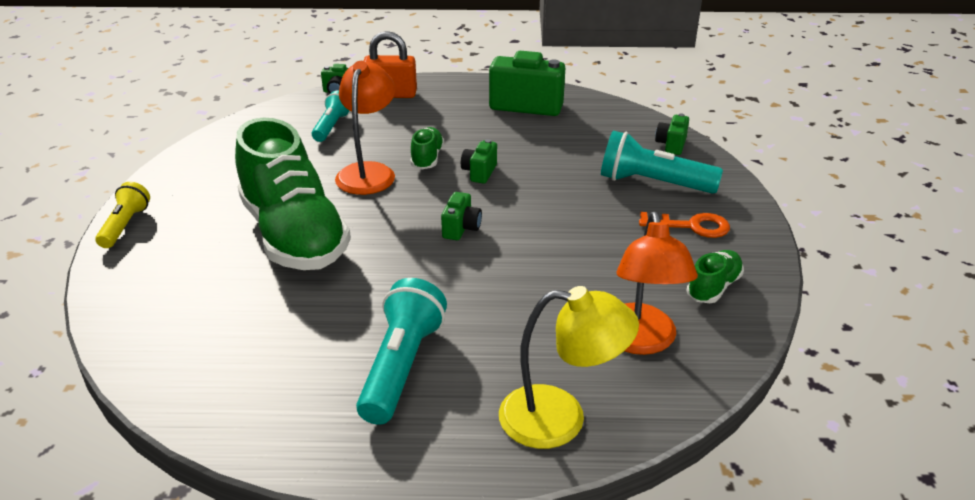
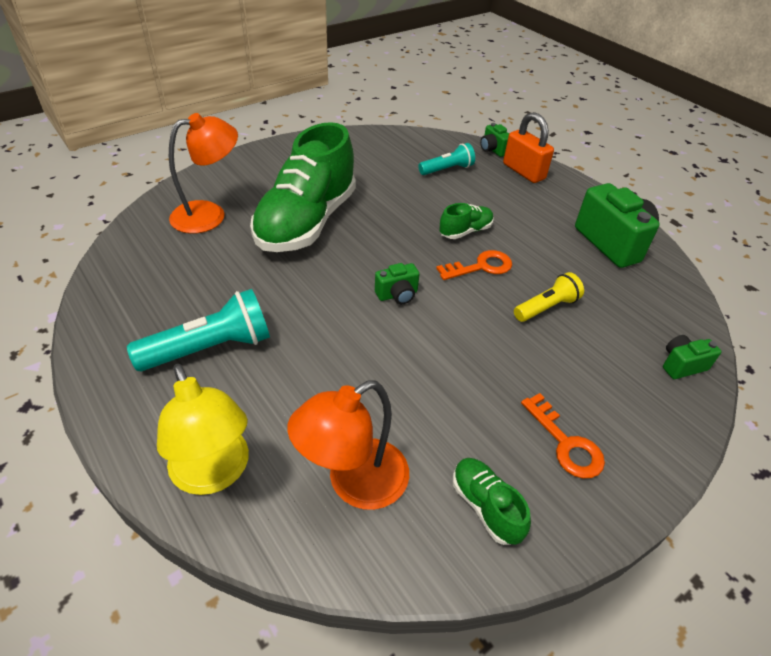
camera: 50 degrees right, 10 degrees up
yellow flashlight [95,182,150,248] -> yellow flashlight moved to [514,272,584,322]
orange lamp [335,61,396,195] -> orange lamp moved to [169,113,238,234]
green camera [461,139,497,184] -> orange key [436,250,512,280]
turquoise flashlight [601,130,723,194] -> none
green shoe [686,250,744,303] -> green shoe turned 120 degrees counterclockwise [453,458,531,545]

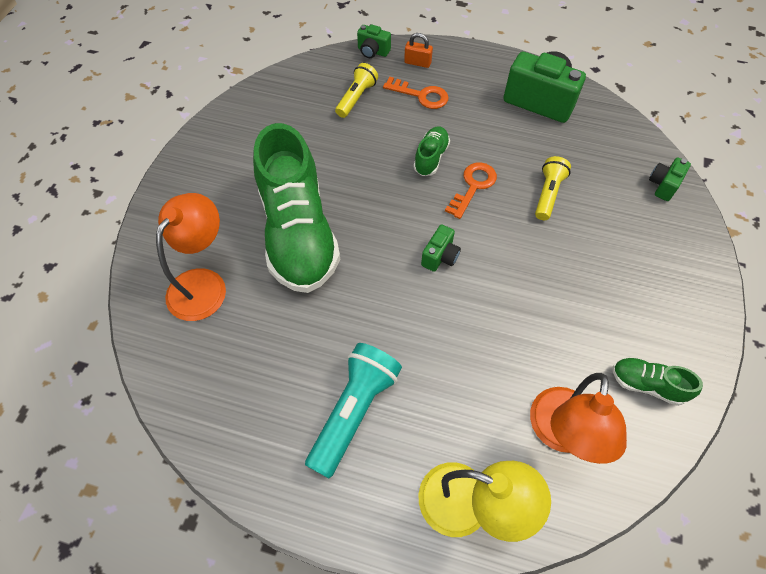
camera: 35 degrees left, 15 degrees up
turquoise flashlight [418,143,475,175] -> yellow flashlight [335,63,378,118]
orange padlock [503,112,554,183] -> orange padlock [404,33,433,68], size x0.56
orange key [521,393,605,478] -> orange key moved to [383,76,449,109]

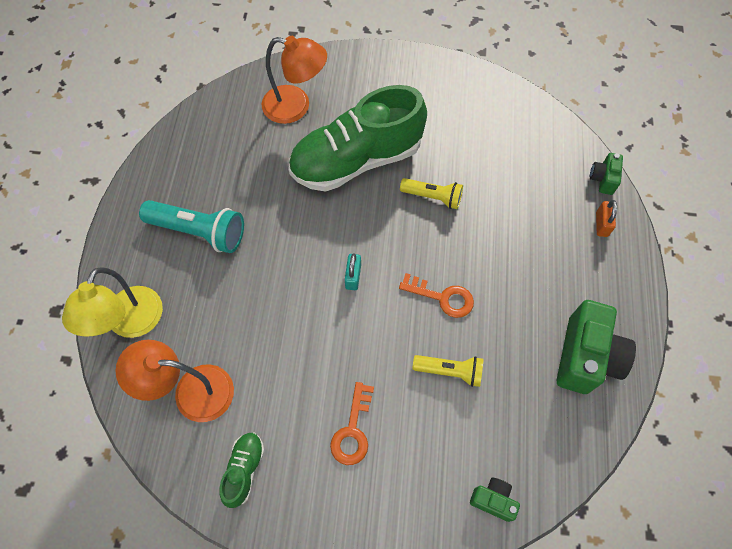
camera: 80 degrees right, 5 degrees up
yellow flashlight [335,63,378,118] -> yellow flashlight moved to [400,178,463,209]
orange key [383,76,449,109] -> orange key moved to [330,382,374,465]
green shoe [414,126,450,176] -> none
green camera [421,224,461,272] -> turquoise padlock [345,254,361,290]

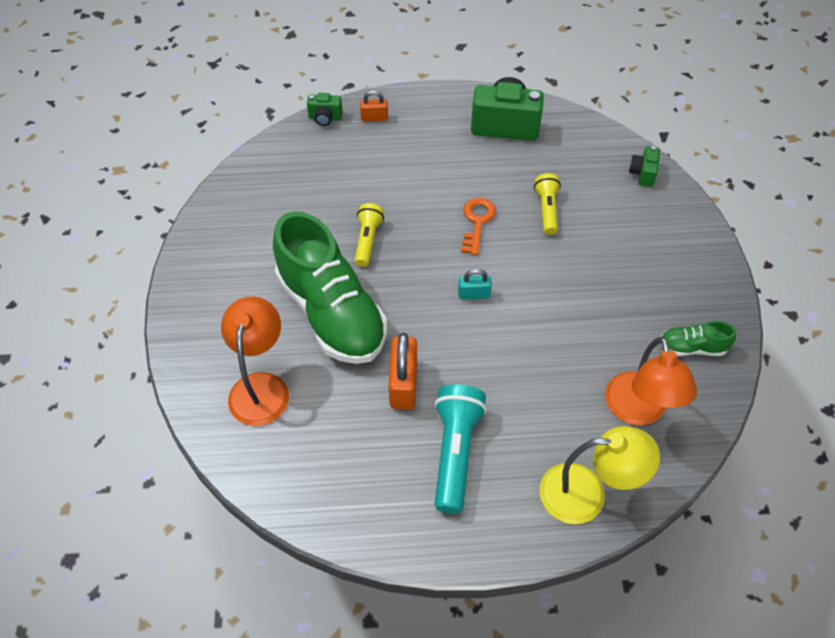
camera: 100 degrees left, 10 degrees down
orange key [330,382,374,465] -> none
none -> orange padlock [388,333,417,410]

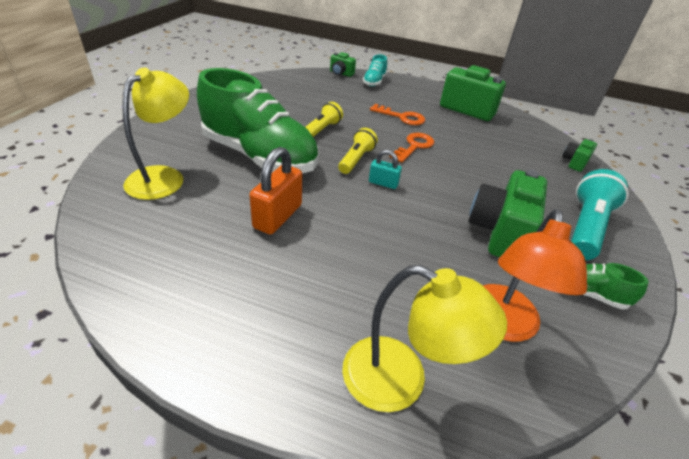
camera: 20 degrees right, 15 degrees down
orange lamp [221,296,289,426] -> yellow lamp [122,68,189,200]
green shoe [273,211,387,364] -> green shoe turned 45 degrees counterclockwise [197,68,318,174]
orange padlock [360,90,388,122] -> turquoise shoe [363,54,387,87]
turquoise flashlight [434,384,487,513] -> turquoise flashlight moved to [571,169,629,260]
yellow flashlight [534,173,561,235] -> yellow flashlight moved to [338,128,378,174]
none -> orange key [370,104,425,125]
none -> green camera [469,170,547,257]

